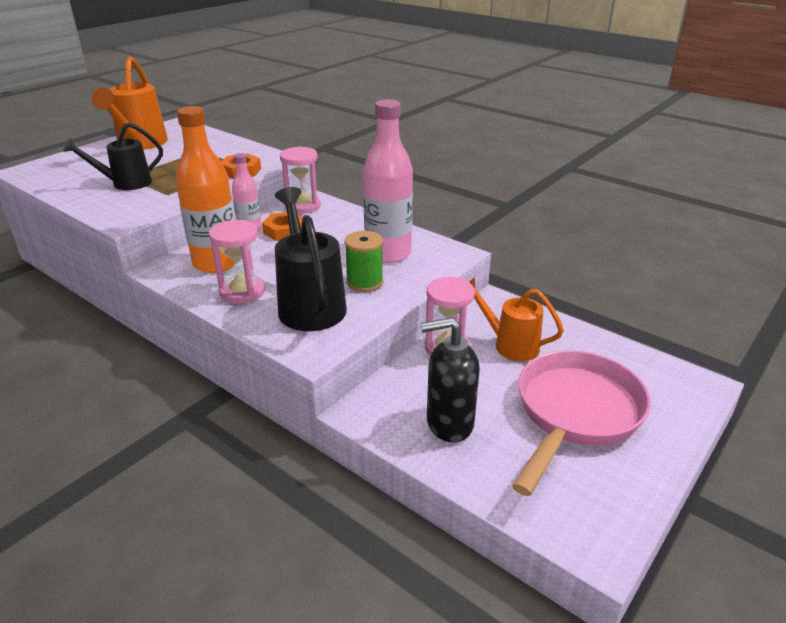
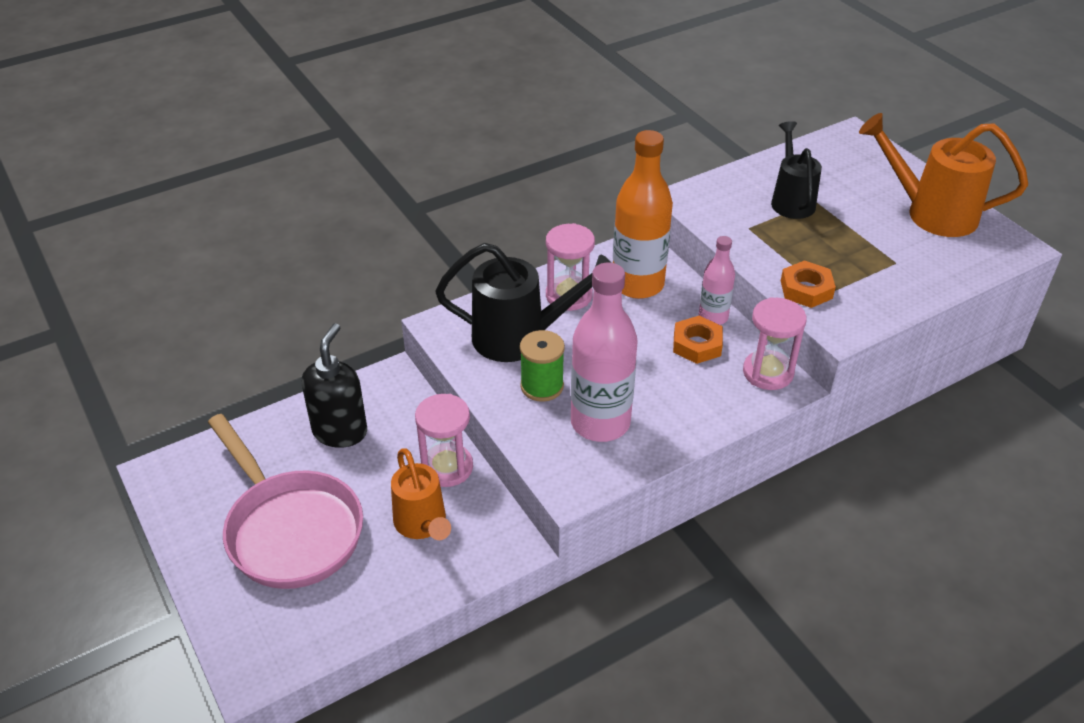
camera: 110 degrees right, 10 degrees up
orange watering can [469,278,564,361] -> orange watering can turned 105 degrees clockwise [391,448,451,540]

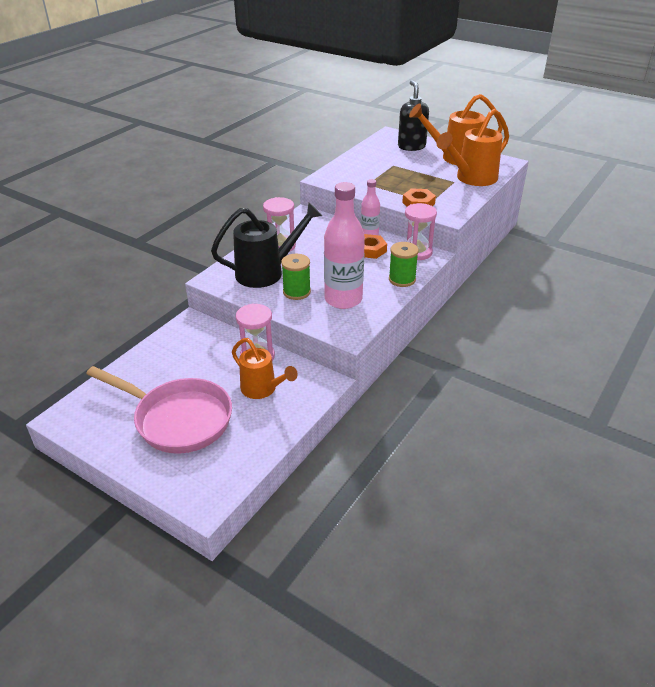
camera: 25 degrees left, 5 degrees down
black soap dispenser [302,323,367,448] -> black soap dispenser moved to [398,80,429,151]
orange bottle [613,130,673,299] -> none
black watering can [771,121,822,219] -> none
none -> green spool [389,242,419,287]
none -> orange watering can [437,109,509,186]

